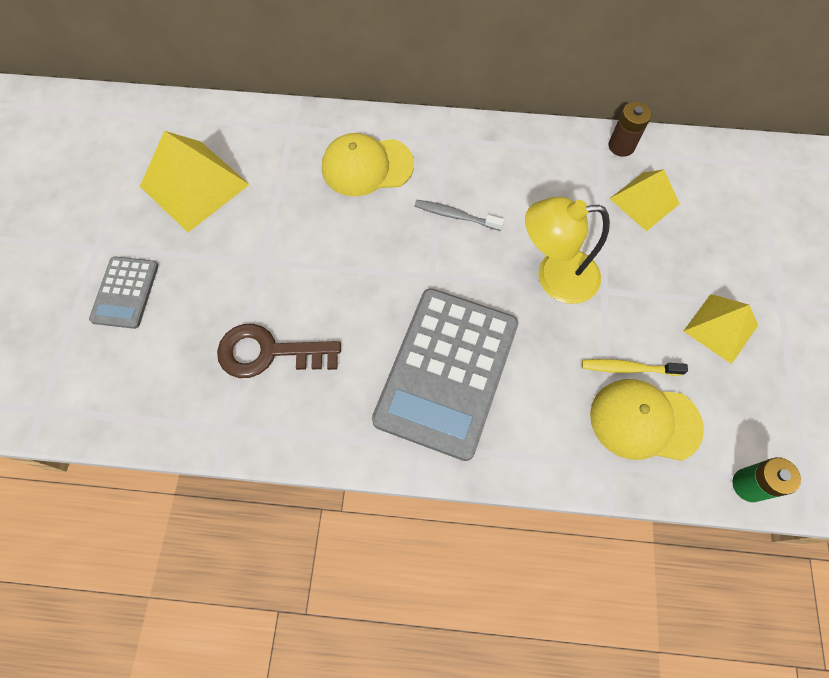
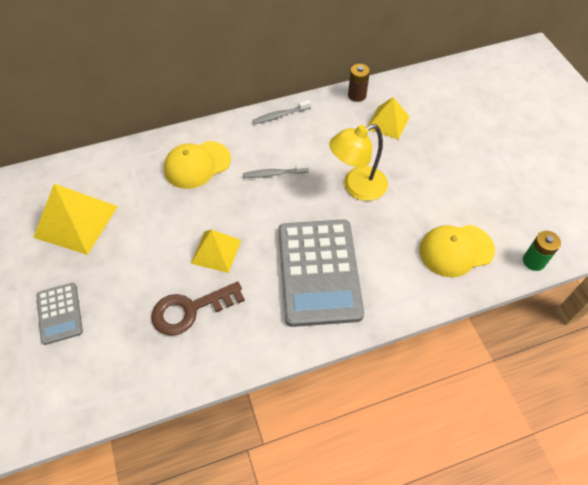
camera: 25 degrees left, 10 degrees down
yellow toothbrush [582,359,688,376] -> none
yellow pyramid [684,294,758,364] -> yellow pyramid moved to [191,230,241,273]
none -> grey toothbrush [252,100,311,124]

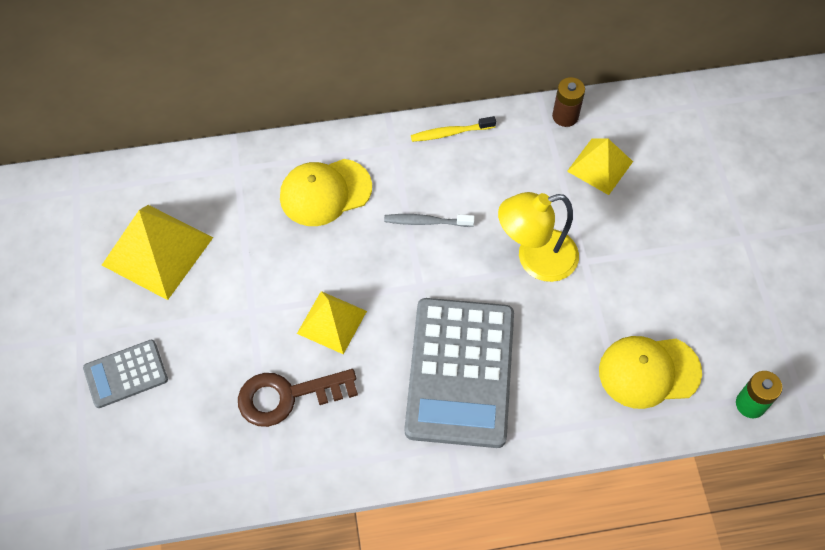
camera: 10 degrees right, 5 degrees up
grey calculator [36,283,83,345] -> grey calculator turned 75 degrees clockwise [83,340,168,408]
grey toothbrush [252,100,311,124] -> yellow toothbrush [411,116,496,142]

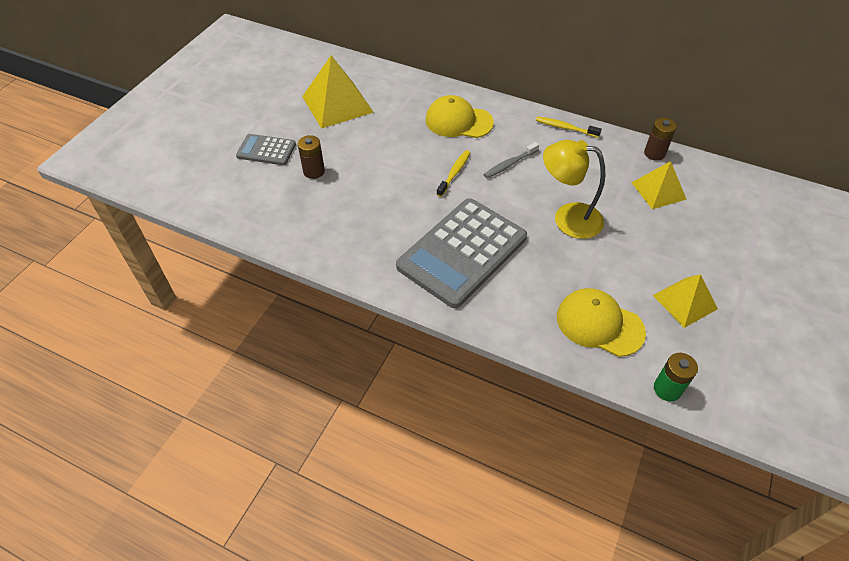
camera: 35 degrees right, 10 degrees down
brown key [238,369,358,427] -> none
yellow pyramid [297,291,367,354] -> yellow pyramid moved to [653,274,718,328]
grey toothbrush [384,214,475,227] -> grey toothbrush turned 75 degrees counterclockwise [483,142,539,178]
none -> brown battery [298,135,325,179]
none -> yellow toothbrush [436,150,470,197]

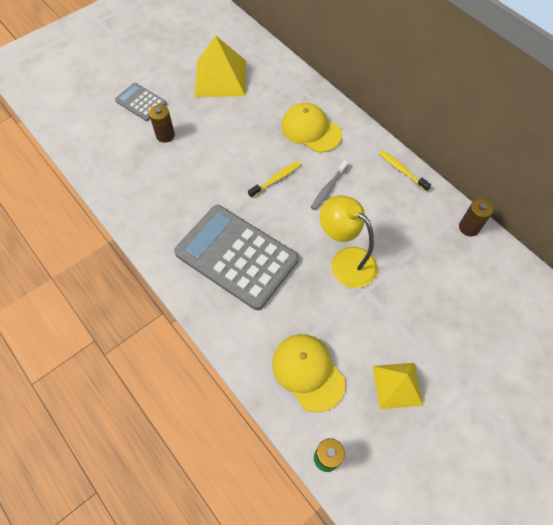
camera: 25 degrees right, 10 degrees up
grey calculator [396,198,527,308] -> grey calculator turned 60 degrees clockwise [174,205,299,310]
grey toothbrush [483,142,539,178] -> grey toothbrush turned 45 degrees counterclockwise [311,160,349,210]
yellow pyramid [631,161,687,209] -> none

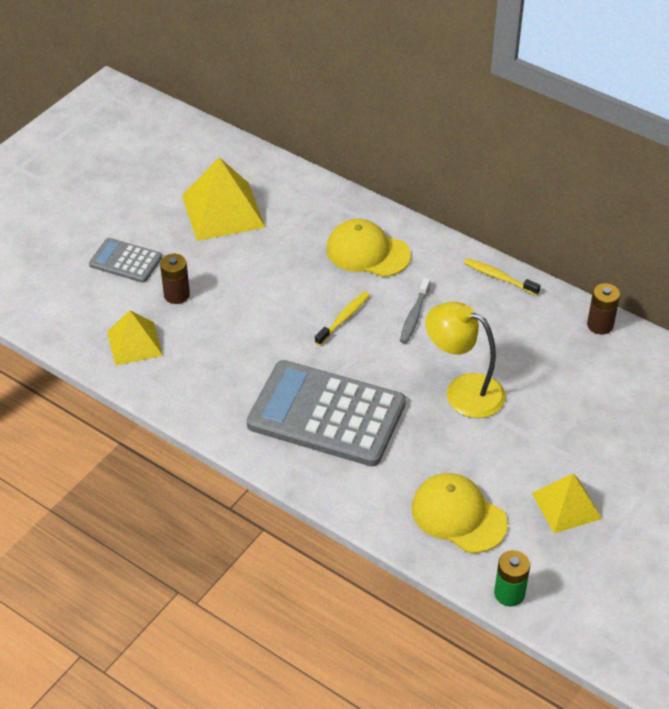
camera: 15 degrees left, 15 degrees down
none -> yellow pyramid [107,310,163,366]

